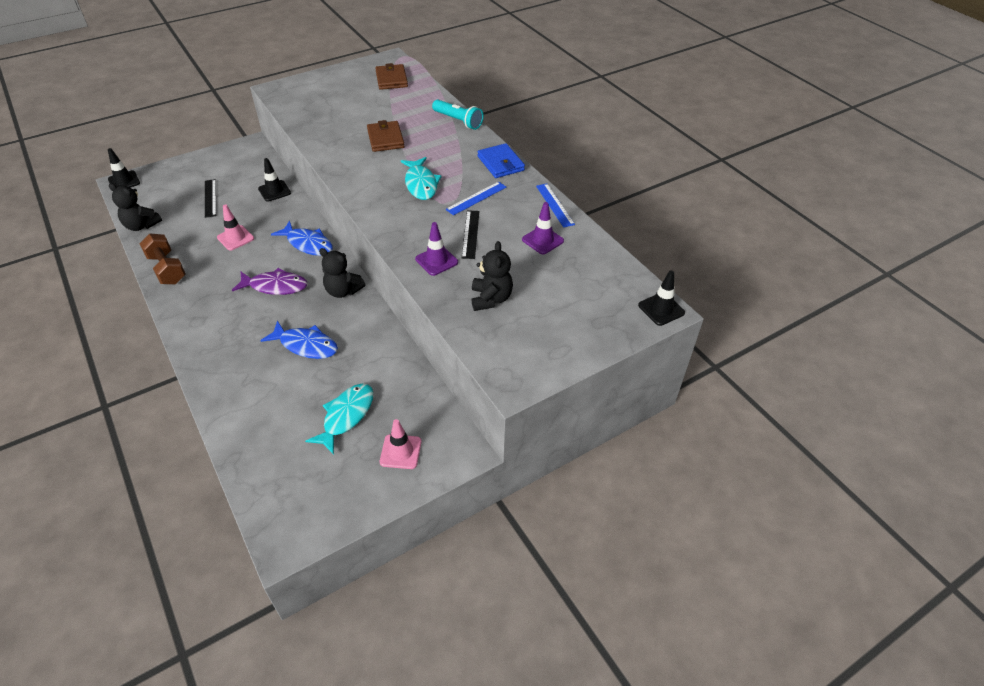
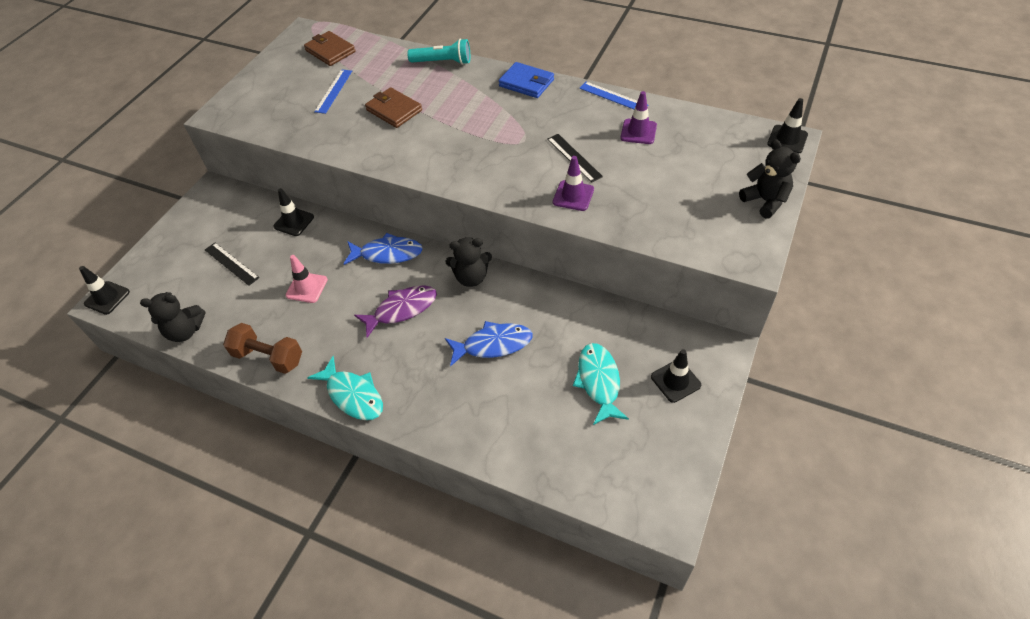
camera: 30 degrees left, 5 degrees up
pink traffic cone [380,419,422,469] -> black traffic cone [651,349,701,403]
turquoise fish [401,157,442,200] -> turquoise fish moved to [307,356,383,420]
blue ruler [446,182,506,215] -> blue ruler moved to [314,69,352,114]
black teddy bear [472,241,513,311] -> black teddy bear moved to [739,139,801,219]

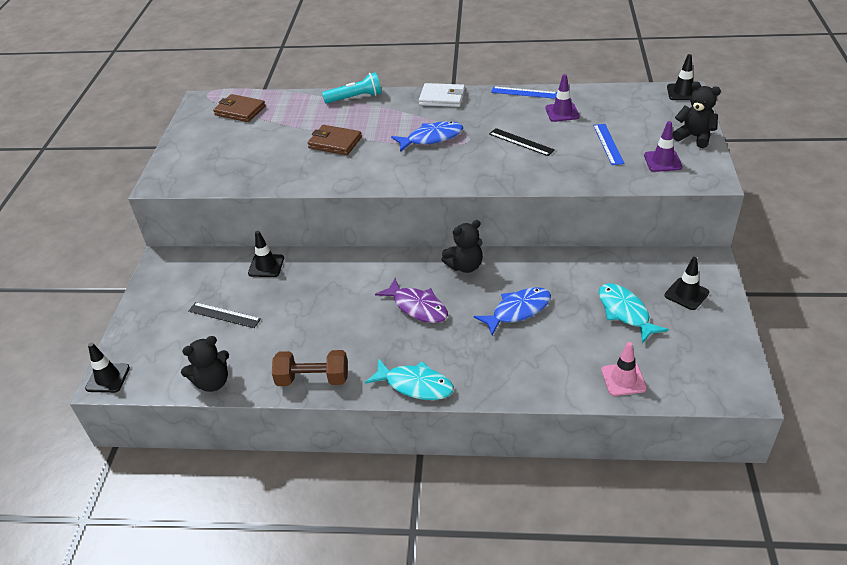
camera: 20 degrees left, 10 degrees down
pink traffic cone [286,255,328,303] -> pink traffic cone moved to [601,342,647,396]
blue ruler [314,69,352,114] -> blue ruler moved to [593,124,624,165]
blue fish [343,233,423,265] -> blue fish moved to [391,121,463,152]
purple fish [354,285,437,338] -> purple fish turned 90 degrees clockwise [375,278,448,323]
blue wallet [499,62,554,98] -> white wallet [419,83,465,107]
purple traffic cone [553,156,594,211] -> purple traffic cone moved to [644,121,683,172]

